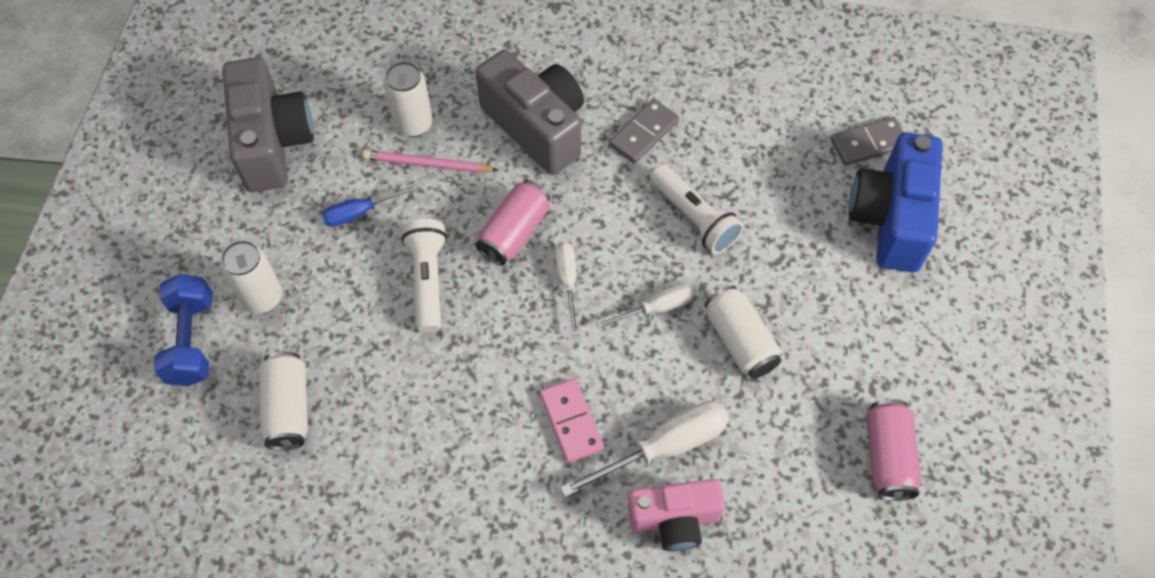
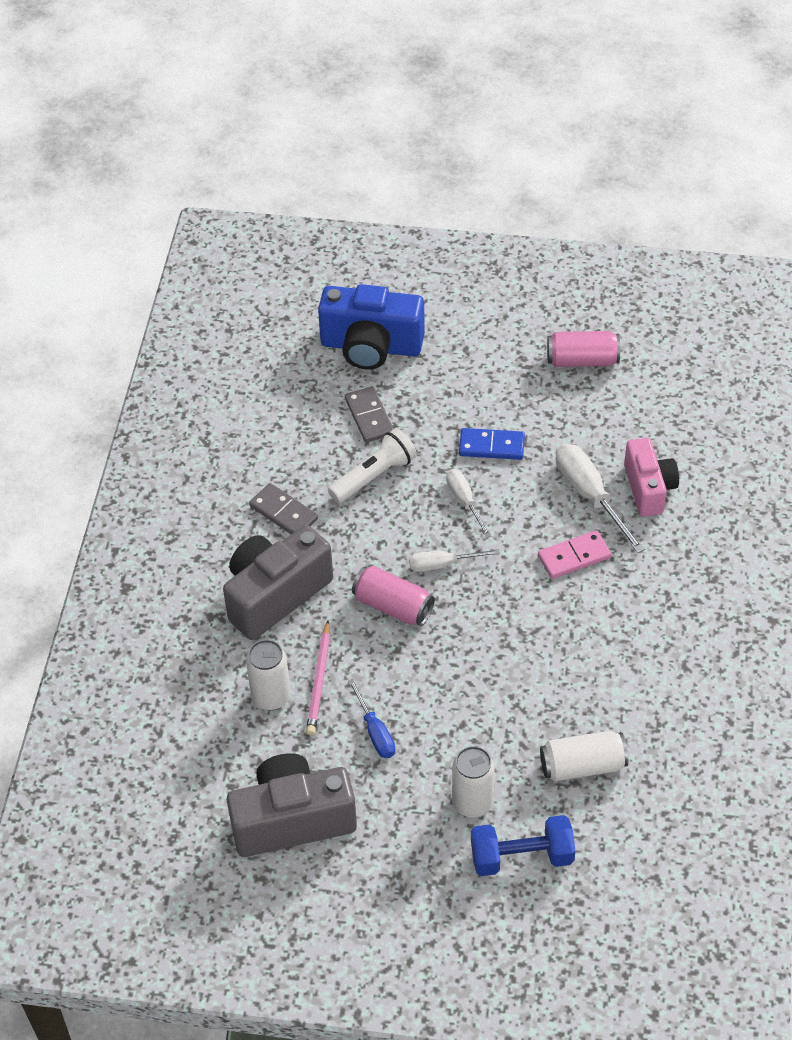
camera: 90 degrees left, 10 degrees down
white flashlight [401,219,447,333] -> none
white can [705,286,781,379] -> blue domino [459,428,525,460]
grey domino [831,117,904,166] -> grey domino moved to [345,386,394,443]

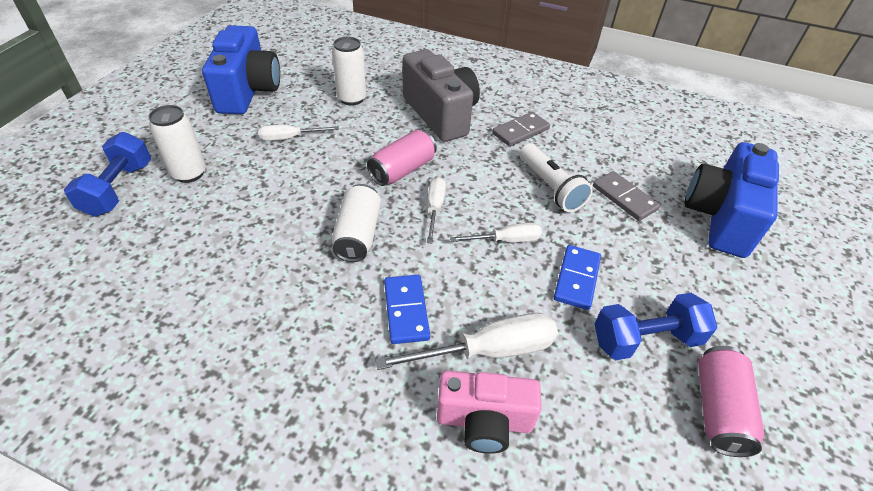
camera: 100 degrees right, 5 degrees down
grey camera [227,753,357,857] -> blue camera [202,25,280,114]
pink pencil [306,620,330,735] -> none
grey domino [345,386,394,443] -> grey domino turned 60 degrees clockwise [593,171,660,221]
blue screwdriver [348,679,395,758] -> white screwdriver [258,125,339,141]
pink domino [538,530,611,579] -> blue domino [384,275,430,344]
white can [540,731,628,781] -> white can moved to [332,184,381,262]
none -> blue dumbbell [594,293,717,360]

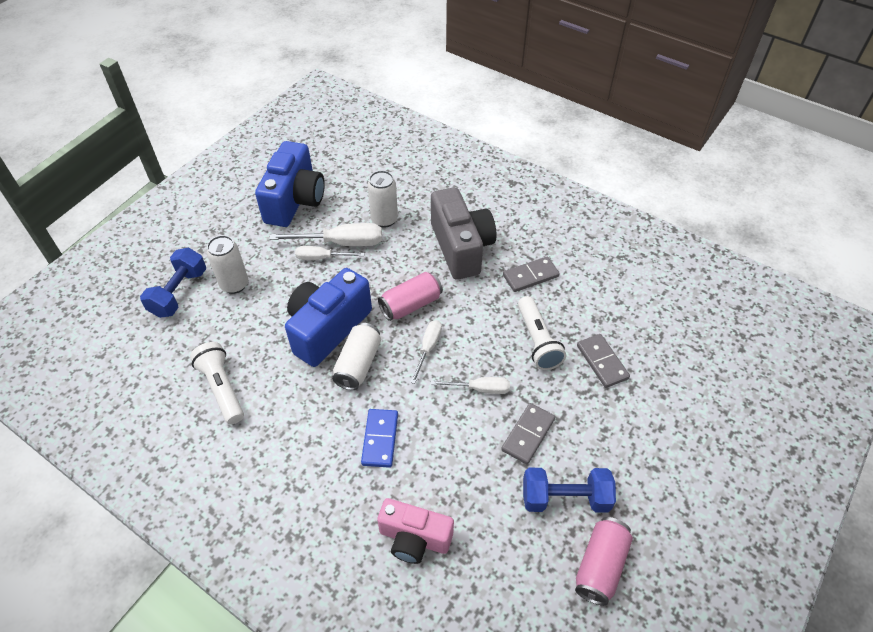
camera: 15 degrees right, 5 degrees up
white screwdriver [375,313,558,370] -> white screwdriver moved to [270,223,382,246]
blue domino [554,245,601,310] -> grey domino [501,403,555,464]
blue camera [684,142,779,258] -> blue camera moved to [285,268,372,367]
none -> white flashlight [190,342,244,424]

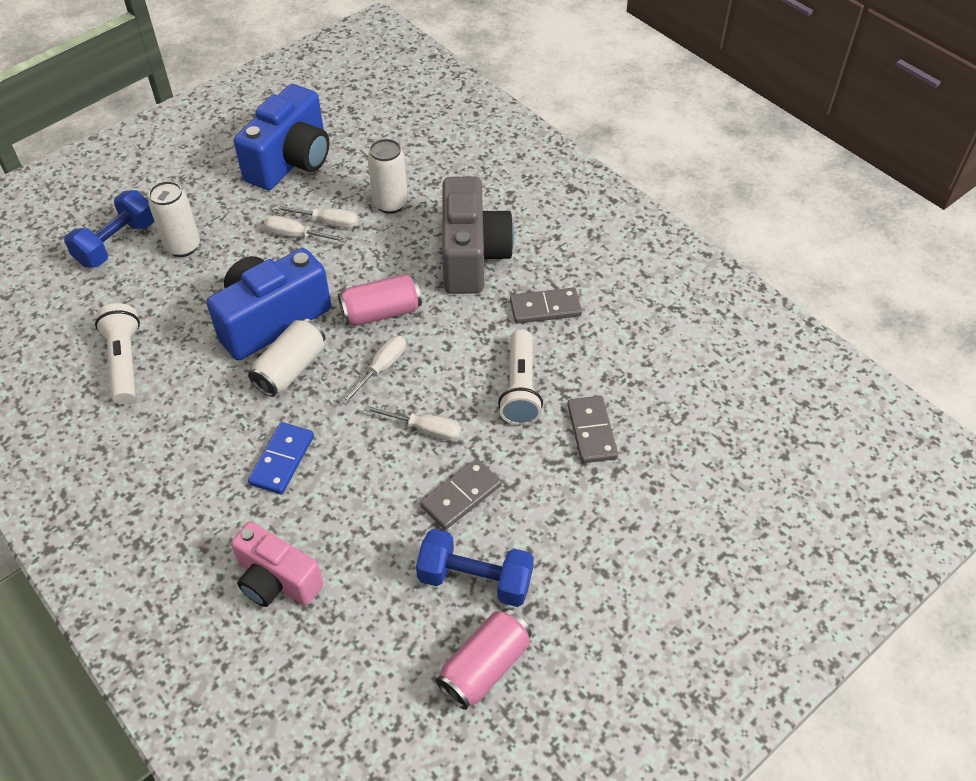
camera: 15 degrees right, 0 degrees up
white screwdriver [270,223,382,246] -> white screwdriver [274,205,358,228], size x0.61

